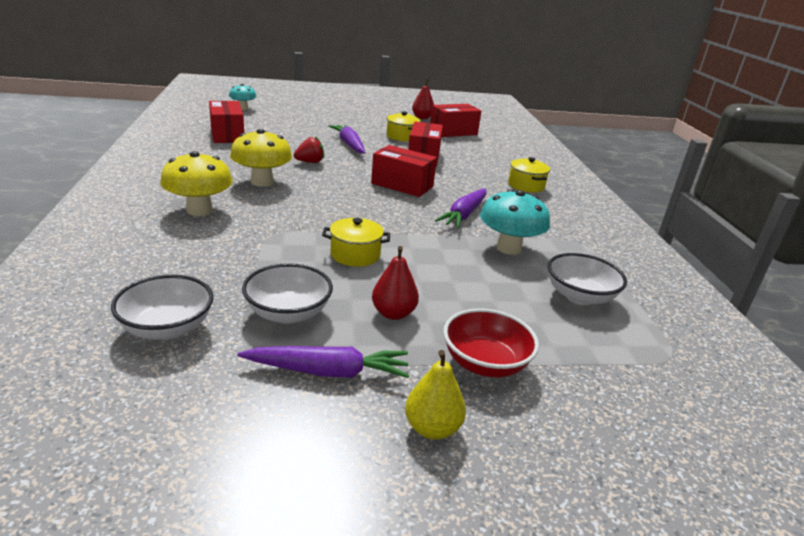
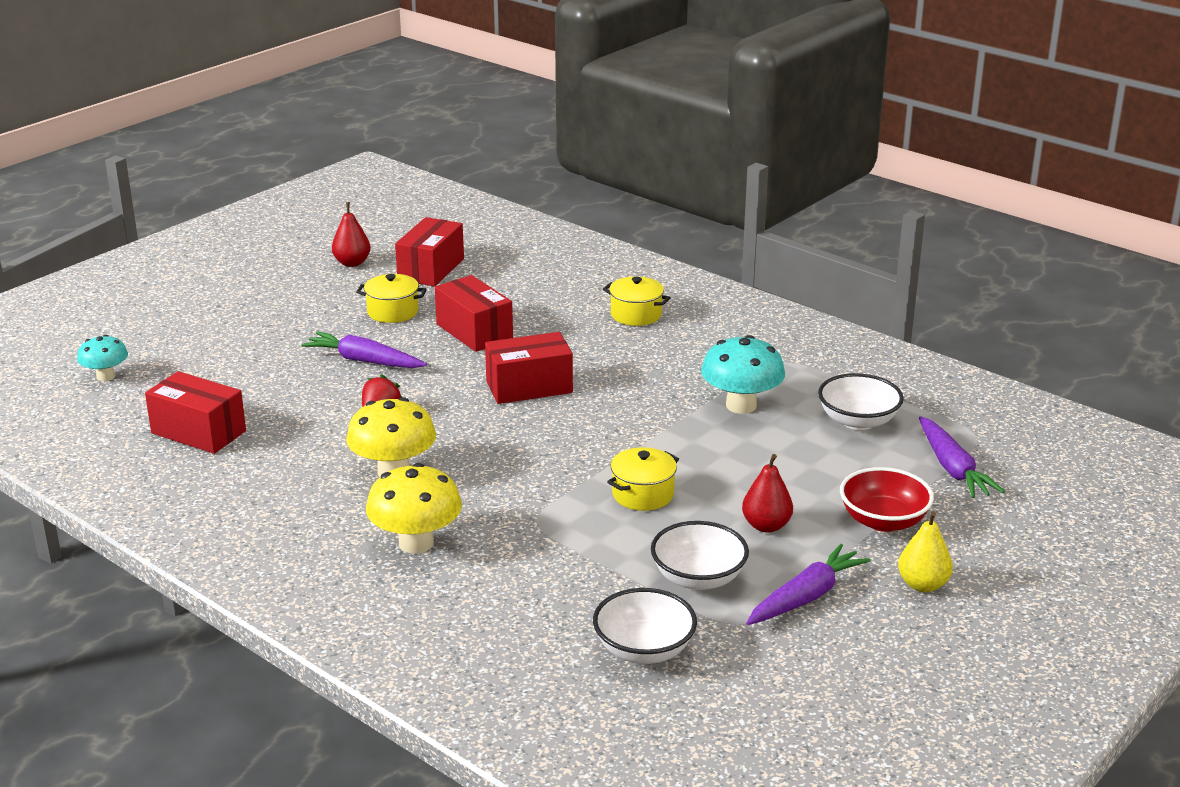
camera: 40 degrees left, 0 degrees up
purple carrot [435,189,486,228] -> purple carrot moved to [919,416,1005,498]

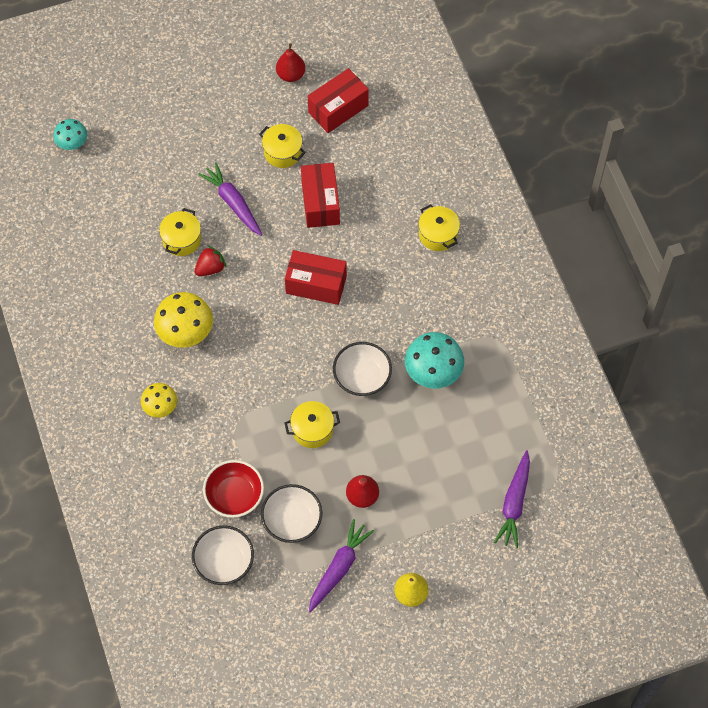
camera: 30 degrees right, 35 degrees up
red box [145,371,246,454] -> none
yellow mushroom [366,463,462,553] -> yellow mushroom [141,383,177,418], size x0.61
purple carrot [746,544,871,625] -> purple carrot turned 45 degrees counterclockwise [309,519,374,612]
white bowl [818,373,904,430] -> white bowl moved to [333,342,392,396]
red bowl [840,467,934,532] -> red bowl moved to [203,460,264,518]
none -> yellow pot [159,208,201,256]

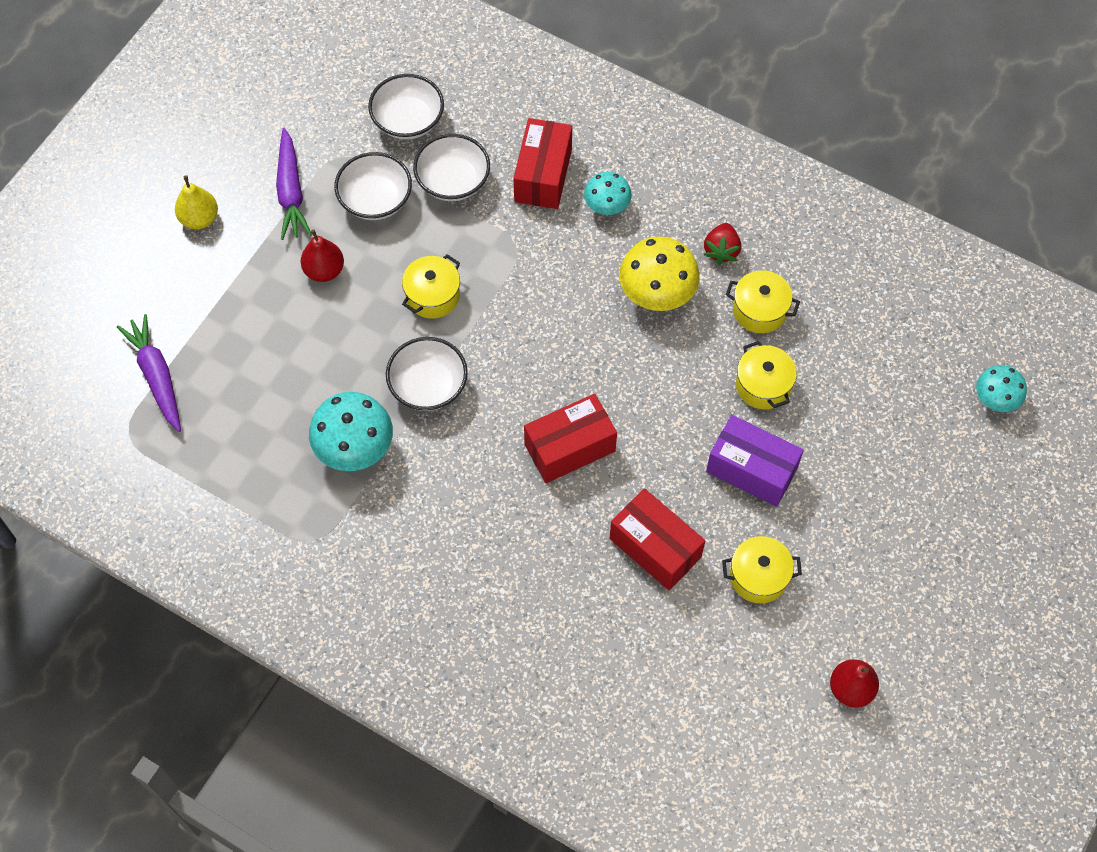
camera: 140 degrees right, 0 degrees up
yellow mushroom [141,383,177,418] -> turquoise mushroom [584,172,632,215]
red strawberry [195,246,226,276] -> red strawberry moved to [703,223,741,265]
purple carrot [198,162,262,236] -> purple box [706,415,804,507]
red bowl [203,460,264,518] -> white bowl [413,134,490,201]
red box [308,68,369,133] -> red box moved to [513,118,572,209]
yellow pot [418,204,460,251] -> yellow pot moved to [726,270,800,333]

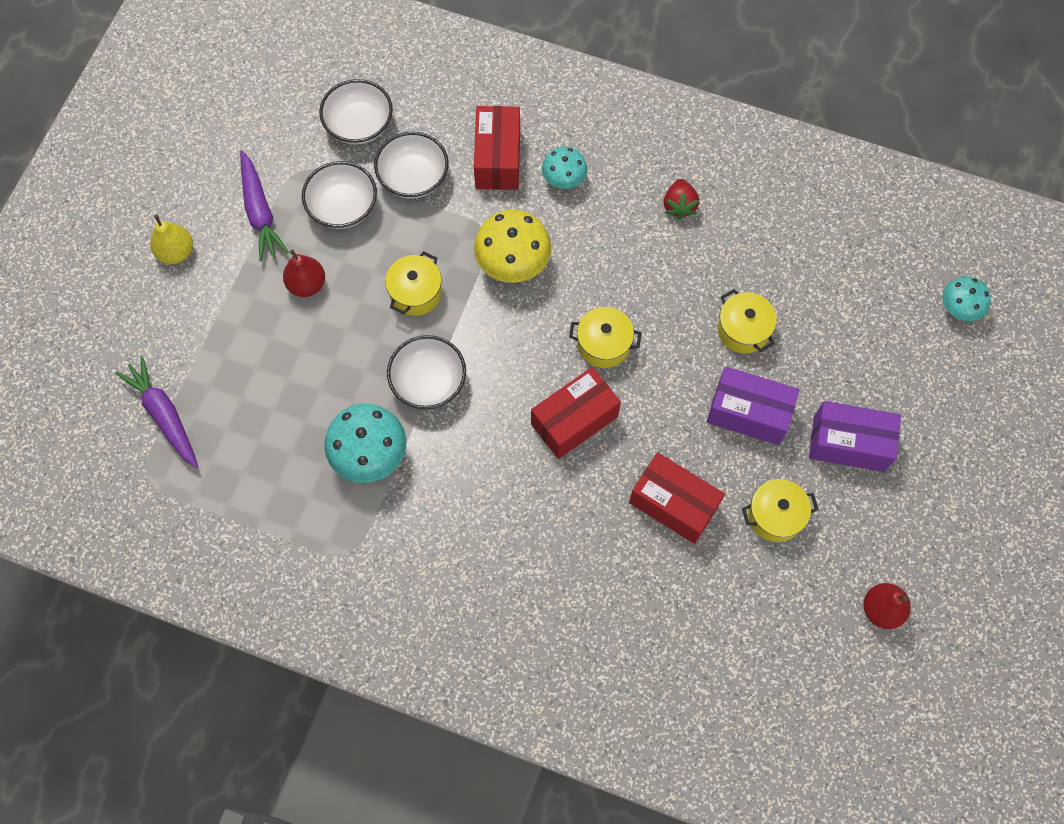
camera: 10 degrees left, 5 degrees up
yellow mushroom [619,237,700,311] -> yellow mushroom moved to [474,210,552,283]
yellow pot [726,270,800,333] -> yellow pot moved to [569,307,642,368]
none -> purple box [809,401,901,472]

